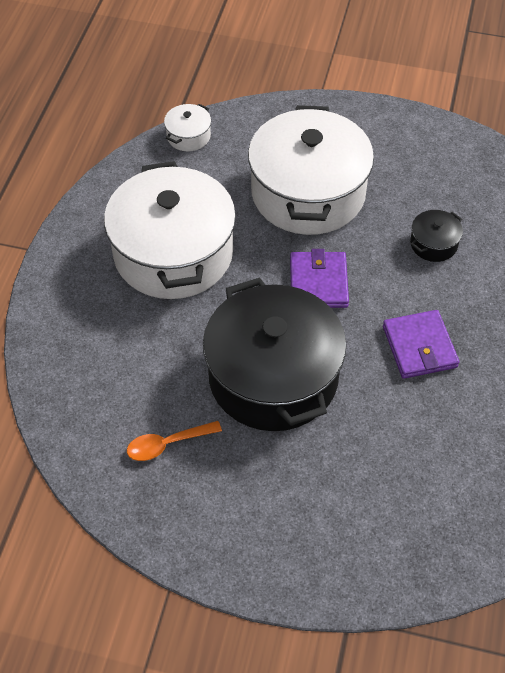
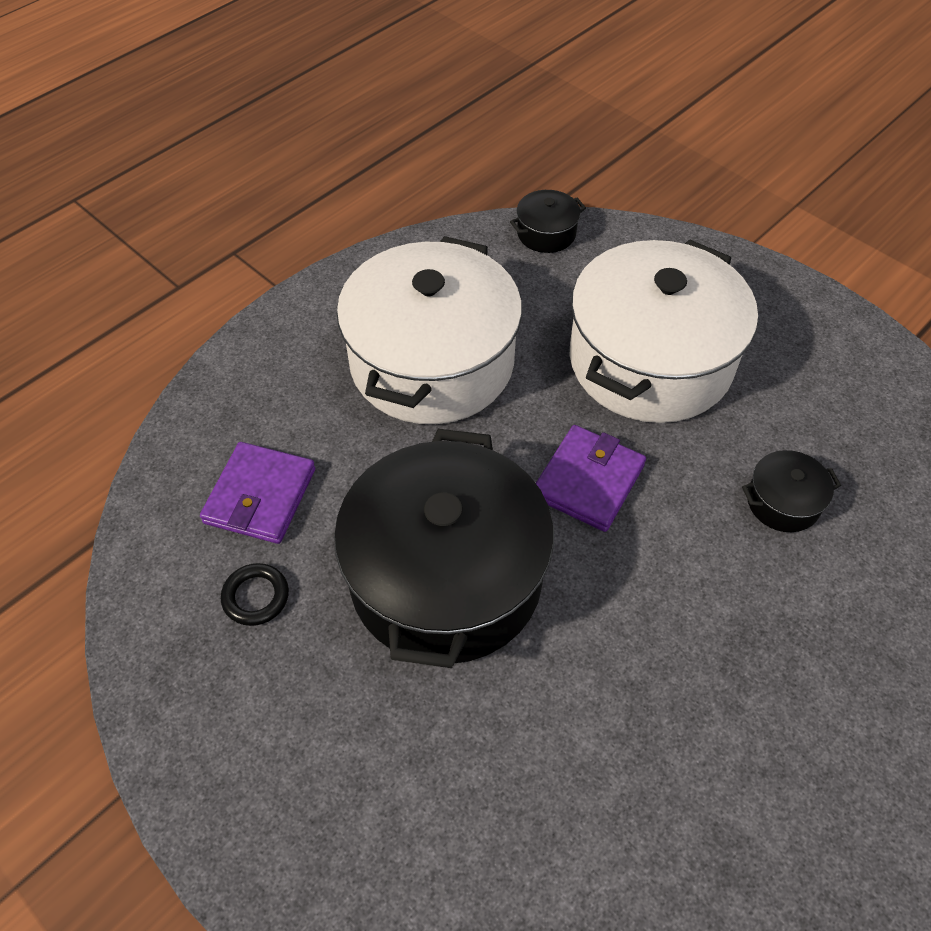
camera: 30 degrees right, 0 degrees up
orange spoon [127,421,222,461] -> black ring [221,563,289,626]
white pot [164,104,211,151] -> black pot [510,190,586,253]
purple wallet [383,310,459,379] -> purple wallet moved to [200,442,315,544]

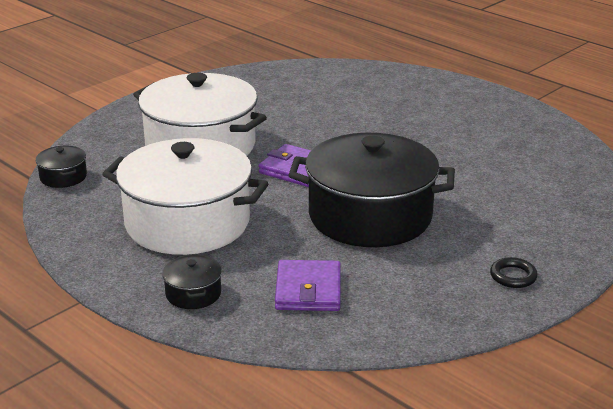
camera: 90 degrees left, 25 degrees down
purple wallet [200,442,315,544] -> purple wallet turned 75 degrees clockwise [275,260,341,311]
black ring [221,563,289,626] -> black ring moved to [490,257,538,288]
black pot [742,450,841,532] -> black pot moved to [162,254,222,309]

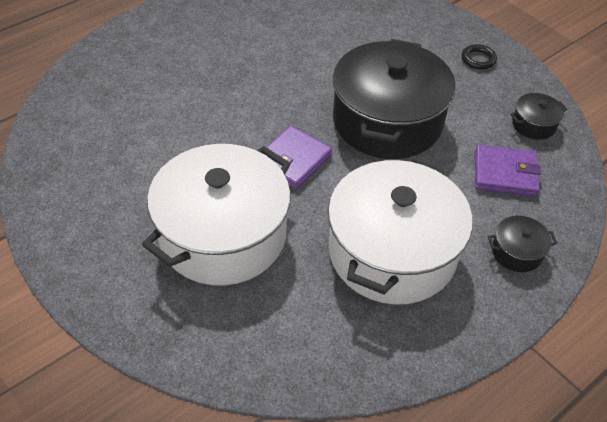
camera: 85 degrees left, 20 degrees up
black pot [36,146,87,188] -> black pot moved to [510,93,567,140]

